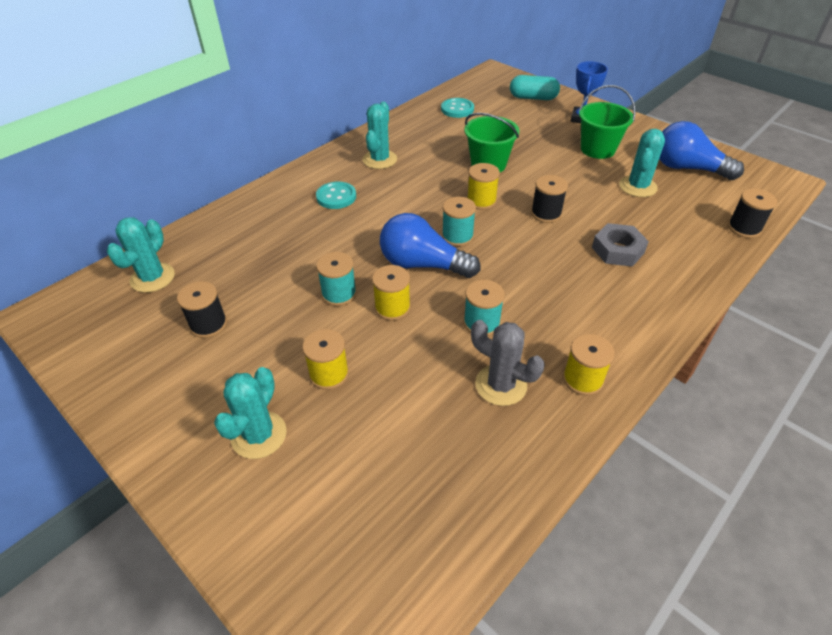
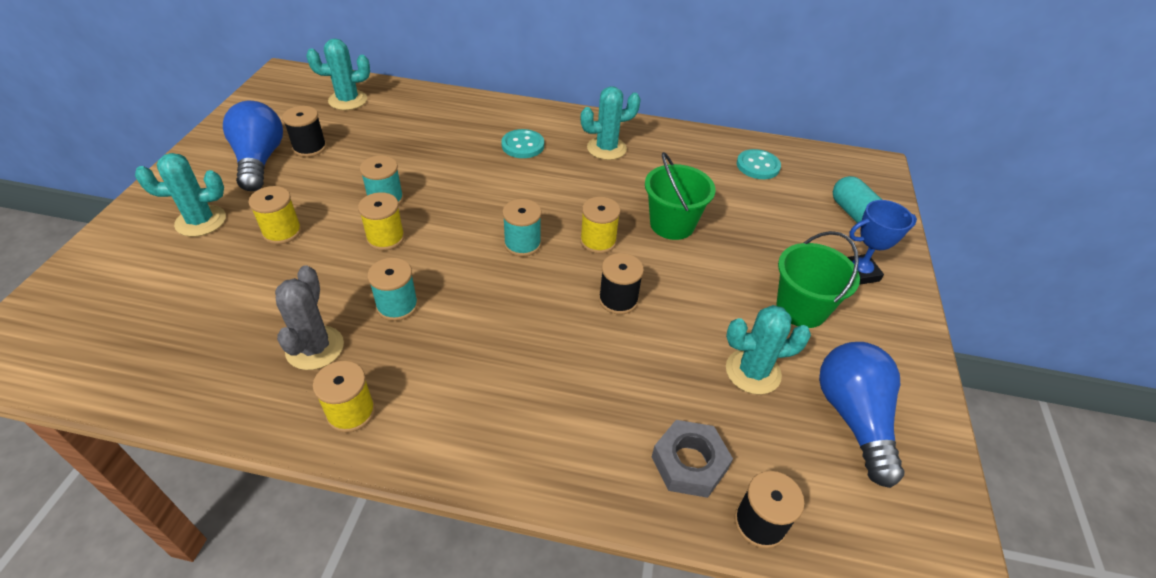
camera: 55 degrees right, 0 degrees up
blue light bulb [380,213,480,278] -> blue light bulb moved to [223,101,283,191]
grey nut [592,223,649,267] -> grey nut moved to [652,420,733,498]

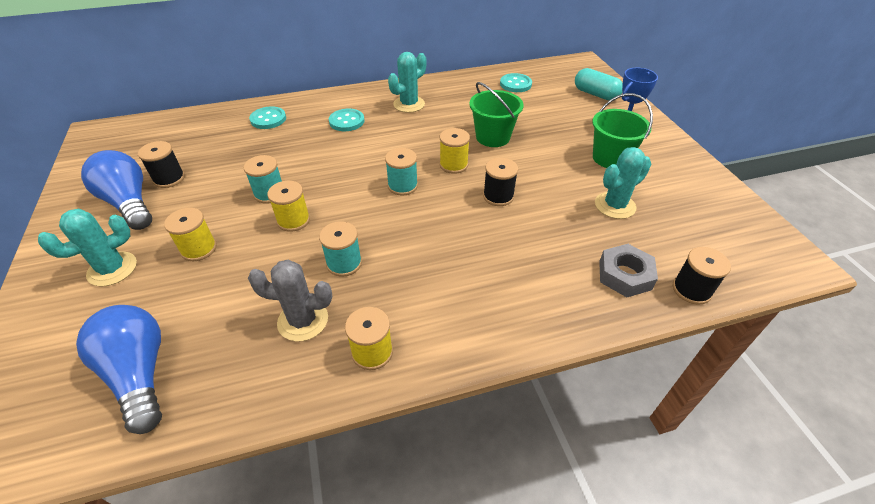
camera: 25 degrees left, 0 degrees up
grey cactus [275,265,344,370] -> grey cactus turned 60 degrees counterclockwise [248,260,332,342]
turquoise cactus [306,38,370,110] -> none
blue light bulb [819,342,905,488] -> blue light bulb moved to [76,305,162,434]
none -> turquoise button [249,106,286,129]

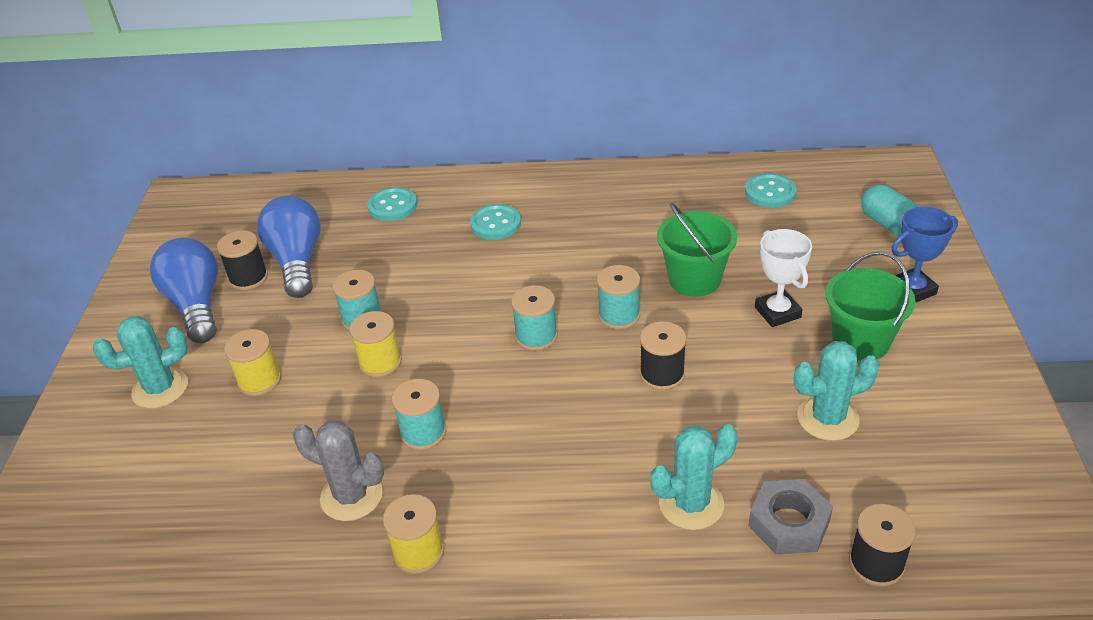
camera: 20 degrees right, 5 degrees down
blue light bulb [76,305,162,434] -> blue light bulb moved to [257,196,321,298]
turquoise cactus [388,52,427,113] -> turquoise cactus moved to [650,424,738,530]
yellow spool [439,128,470,174] -> turquoise spool [597,265,640,329]
none -> white trophy [755,229,812,327]

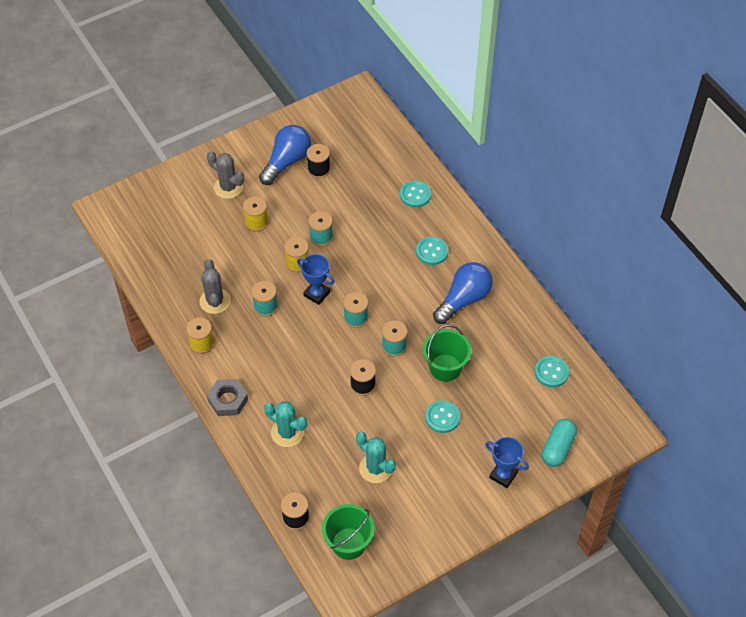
camera: 55 degrees right, 15 degrees up
turquoise cactus [93,316,188,409] -> grey cactus [207,151,244,199]
blue light bulb [257,196,321,298] -> blue light bulb moved to [433,262,493,324]
grey nut [749,479,833,554] -> grey nut moved to [207,379,248,416]
white trophy [755,229,812,327] -> turquoise button [425,400,460,433]
green bucket [825,252,915,361] -> green bucket moved to [322,504,374,560]
none -> blue trophy [297,254,334,305]

